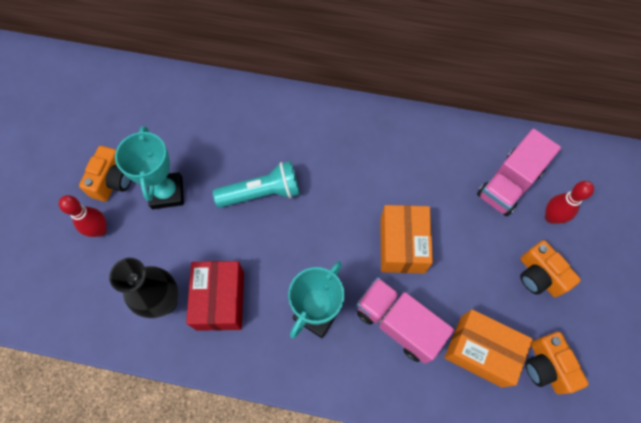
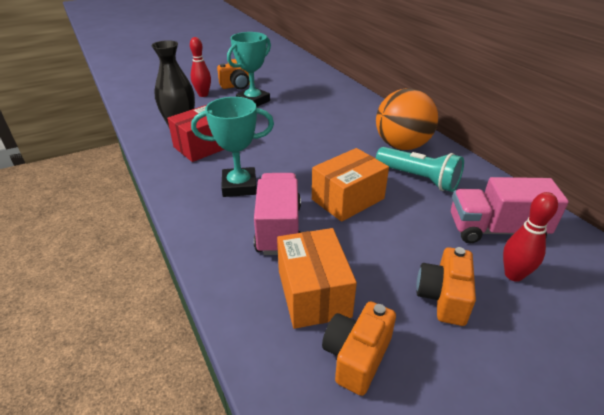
camera: 50 degrees right, 30 degrees down
turquoise flashlight [213,161,300,208] -> turquoise flashlight moved to [376,147,464,192]
none -> orange ball [376,88,438,150]

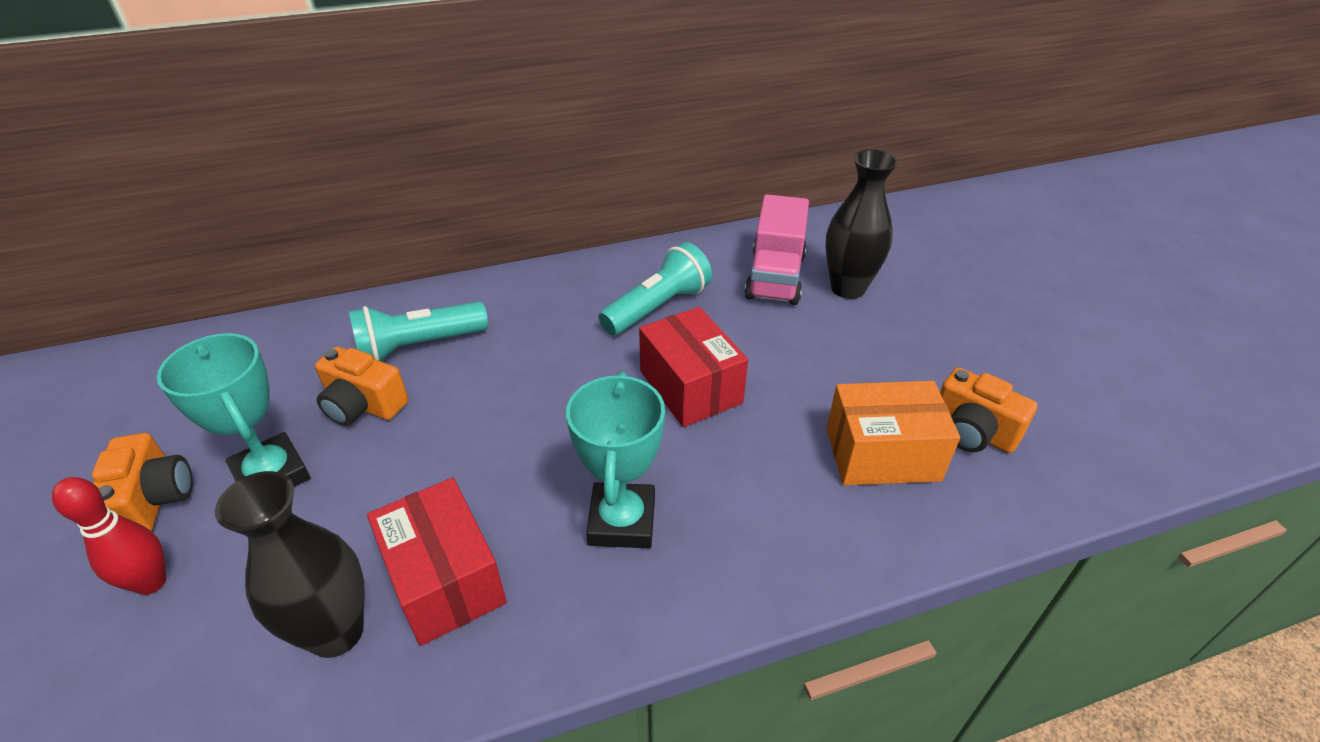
camera: 80 degrees left, 5 degrees up
pink truck [254,173,301,255] -> none
orange box [312,148,389,222] -> red box [639,307,748,427]
orange ball [376,88,438,150] -> none
orange camera [416,247,476,326] -> orange camera moved to [315,347,408,426]
red bowling pin [503,192,558,282] -> black vase [825,149,898,299]
none -> turquoise flashlight [349,302,488,361]

